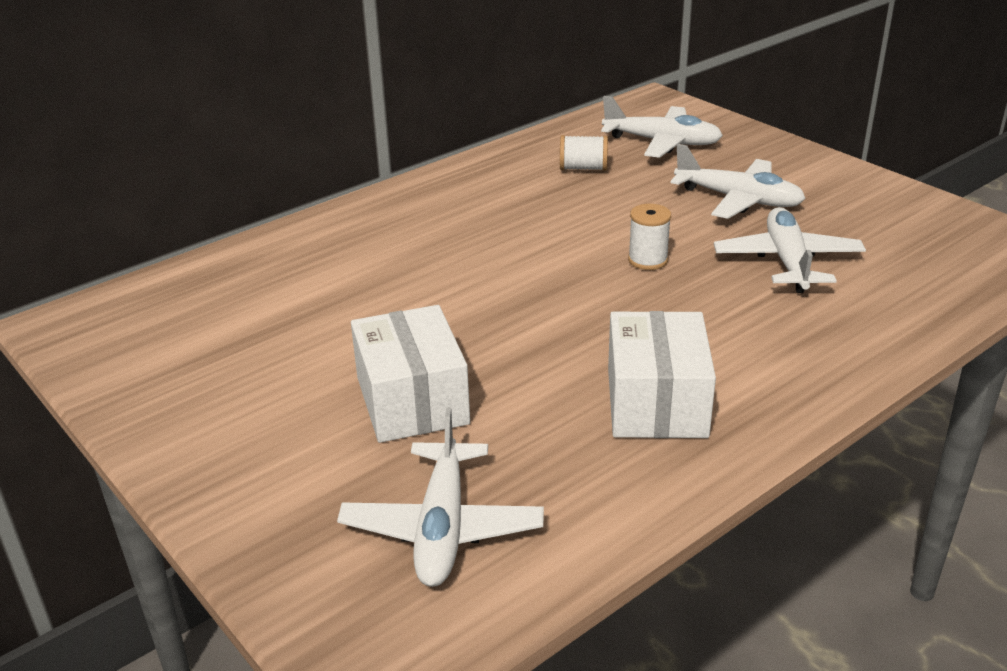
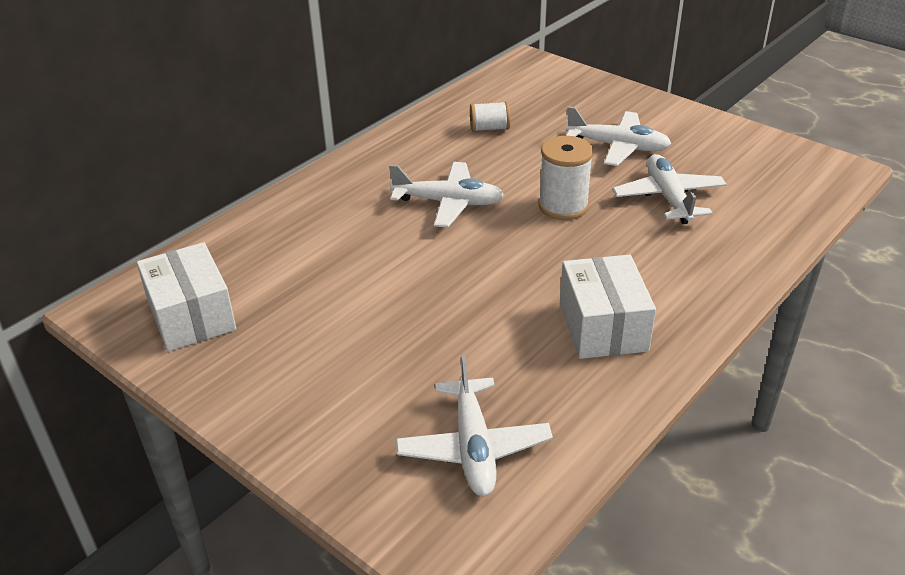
camera: 10 degrees left, 5 degrees up
white box [351,305,470,443] -> white box moved to [137,242,236,352]
white plane [601,96,723,158] -> white plane moved to [389,162,504,227]
white spool [628,204,671,270] -> white spool [538,136,594,220], size x1.59

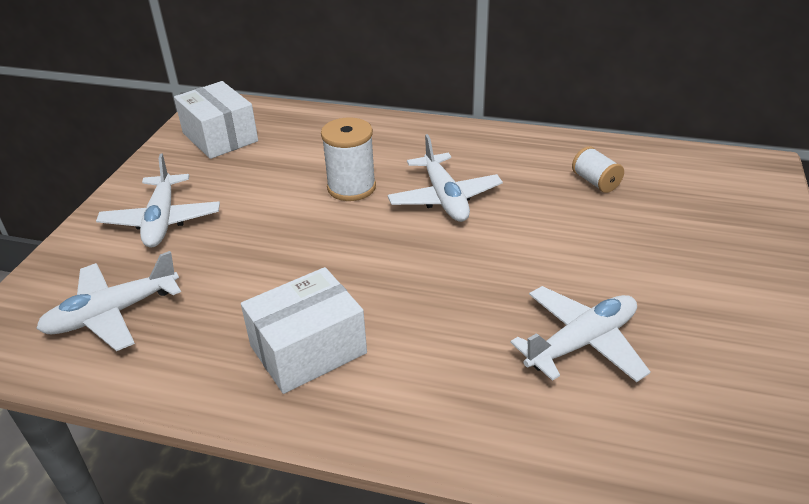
camera: 65 degrees right, 0 degrees up
white box [137,242,236,352] -> white box turned 75 degrees counterclockwise [174,81,258,159]
white spool [538,136,594,220] -> white spool moved to [321,118,376,201]
white plane [566,106,672,166] -> white plane moved to [96,154,220,247]

